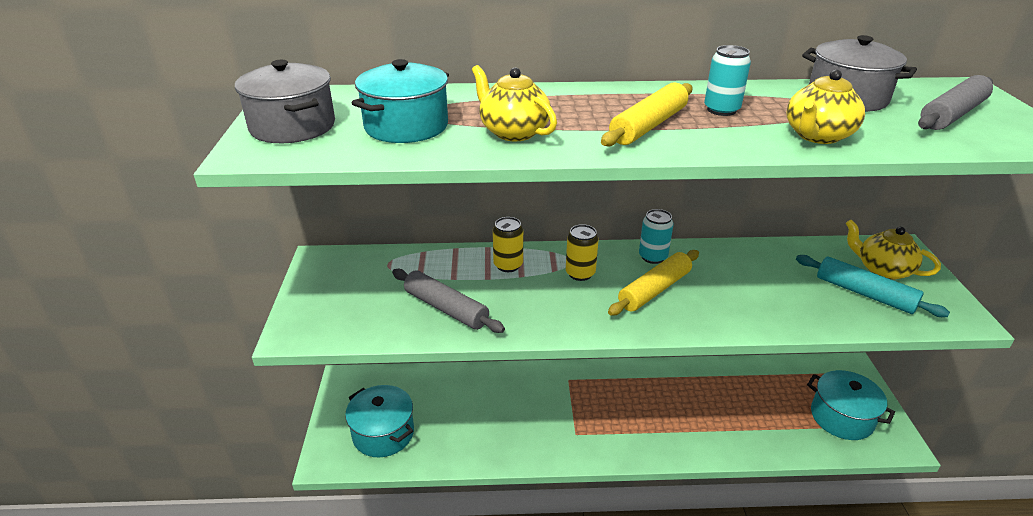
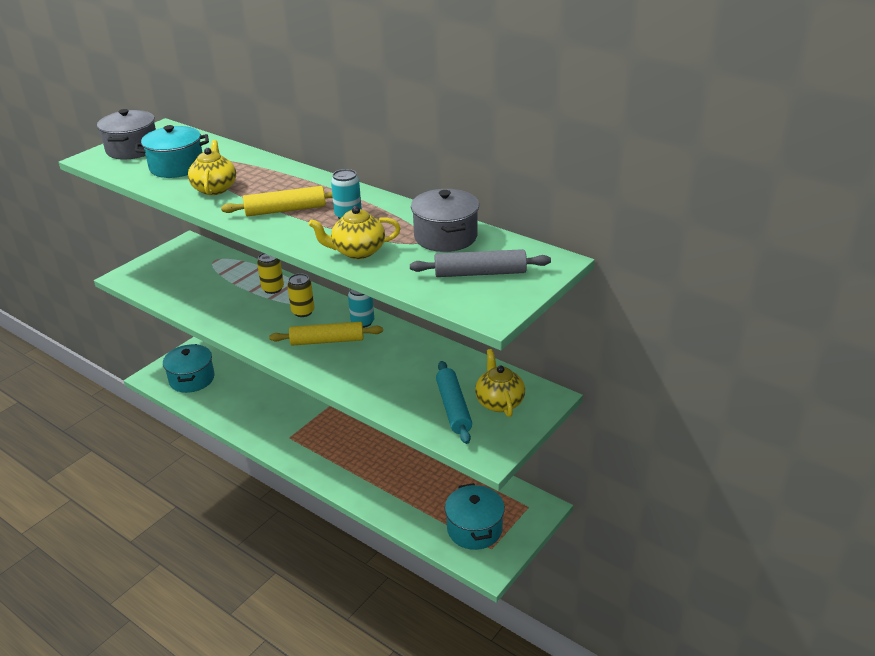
camera: 40 degrees right, 0 degrees up
grey rolling pin [392,269,505,333] -> none

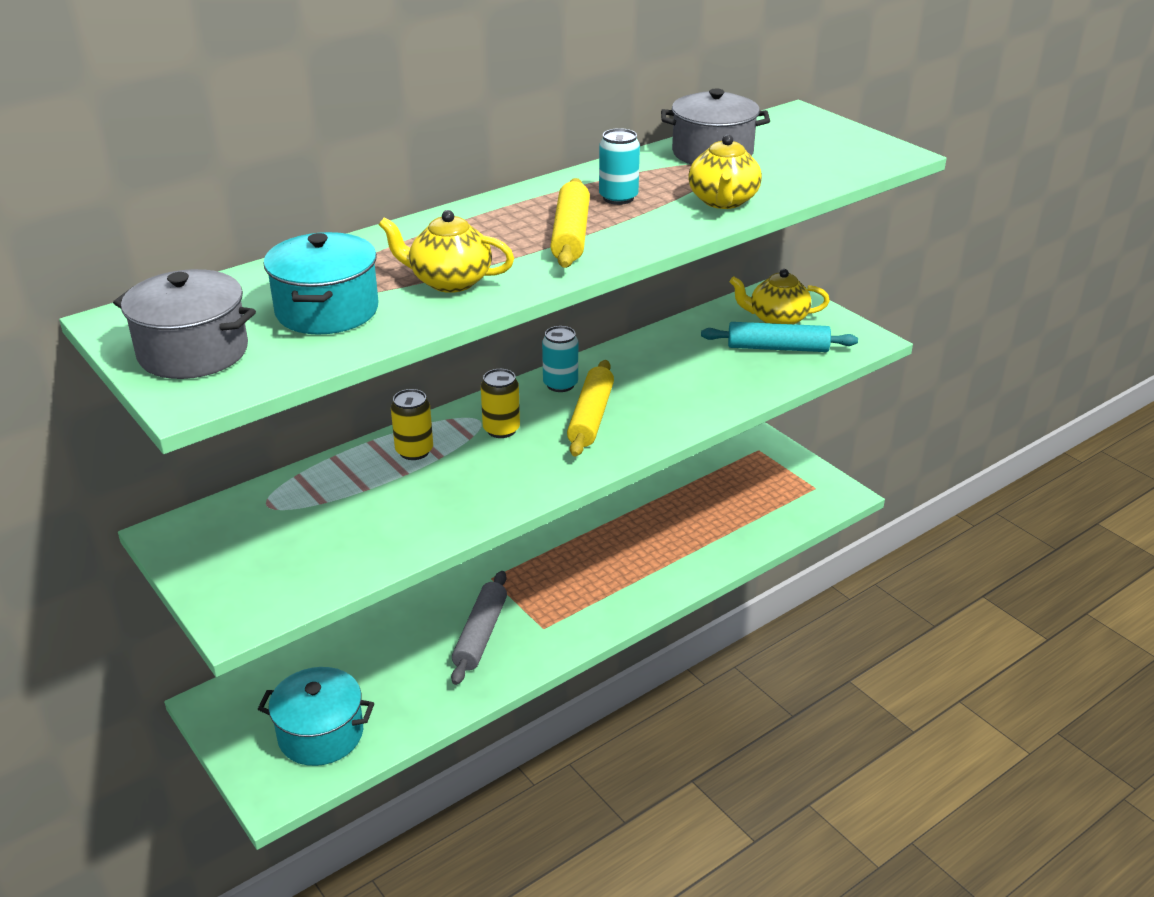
camera: 75 degrees left, 0 degrees up
grey rolling pin [410,249,551,277] -> grey rolling pin moved to [451,571,507,685]
turquoise pot [445,483,505,550] -> none

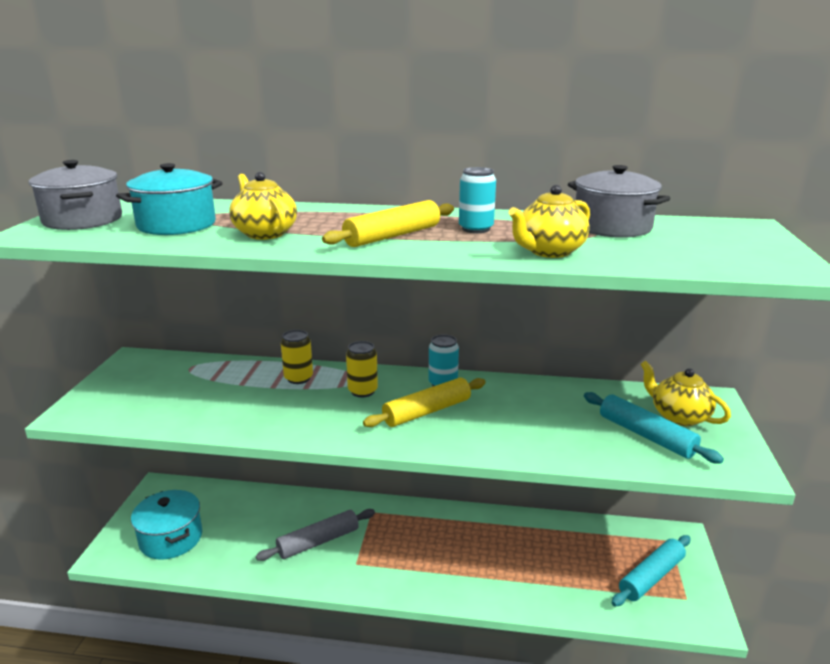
camera: 45 degrees right, 10 degrees down
none -> turquoise rolling pin [612,535,690,606]

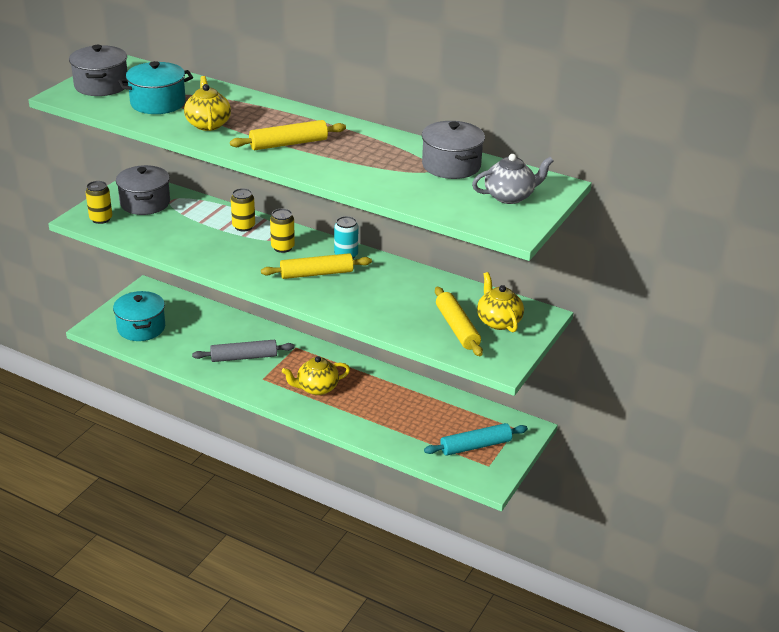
camera: 20 degrees right, 10 degrees up
turquoise can [459,167,496,233] -> none
yellow teapot [508,185,590,258] -> yellow teapot moved to [282,356,350,395]
turquoise rolling pin [584,392,724,464] -> yellow rolling pin [435,287,483,356]
none -> yellow can [86,181,112,224]
none -> grey pot [116,165,170,215]
none -> grey teapot [472,154,553,204]

